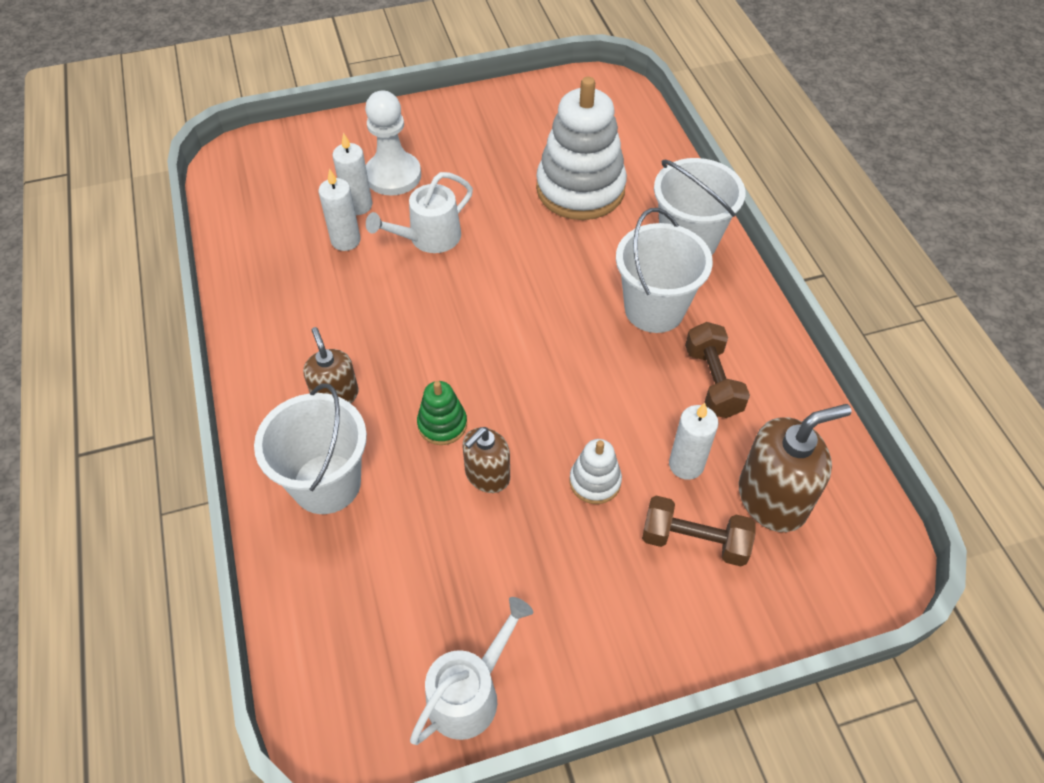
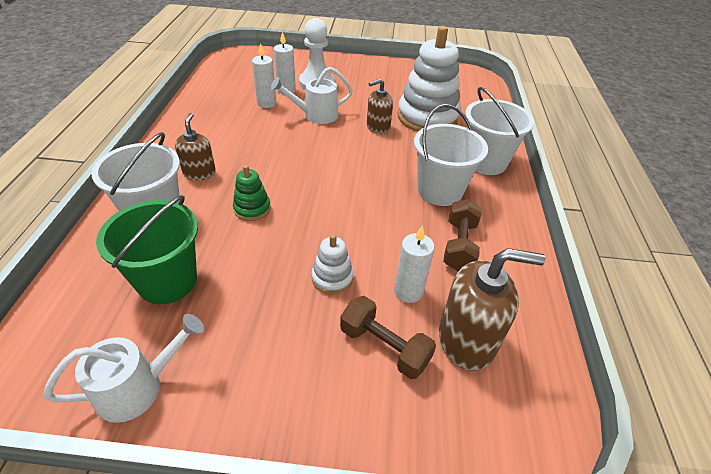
camera: 20 degrees right, 10 degrees down
brown soap dispenser [462,427,510,493] -> brown soap dispenser moved to [367,78,393,134]
none -> green bucket [96,195,198,304]

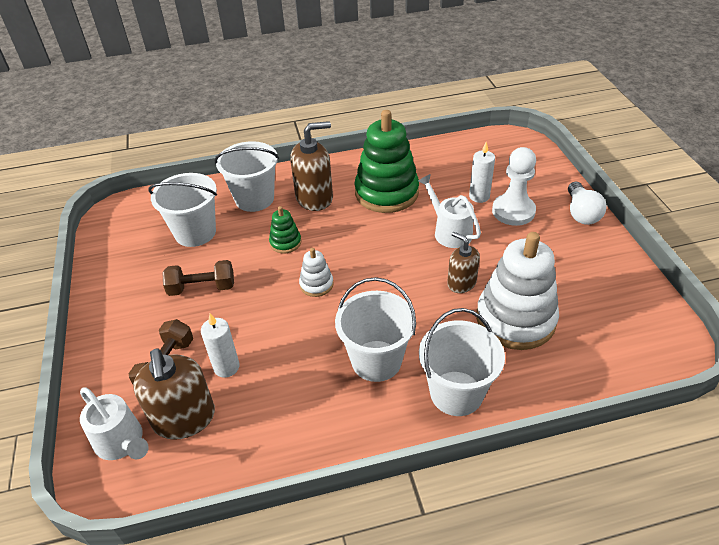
camera: 75 degrees right, 0 degrees up
white watering can [44,314,204,423] -> white watering can moved to [80,387,149,460]
green bucket [96,195,198,304] -> white bucket [148,173,217,247]
brown soap dispenser [175,113,216,180] -> brown soap dispenser [290,121,333,211], size x1.62
white candle [252,43,276,108] -> none
white stacking toy [311,234,354,294] -> white stacking toy moved to [299,248,334,297]
brown dumbbell [443,199,482,271] -> brown dumbbell moved to [162,260,234,296]
none -> green stacking toy [355,110,419,213]
none -> white light bulb [568,182,606,225]

